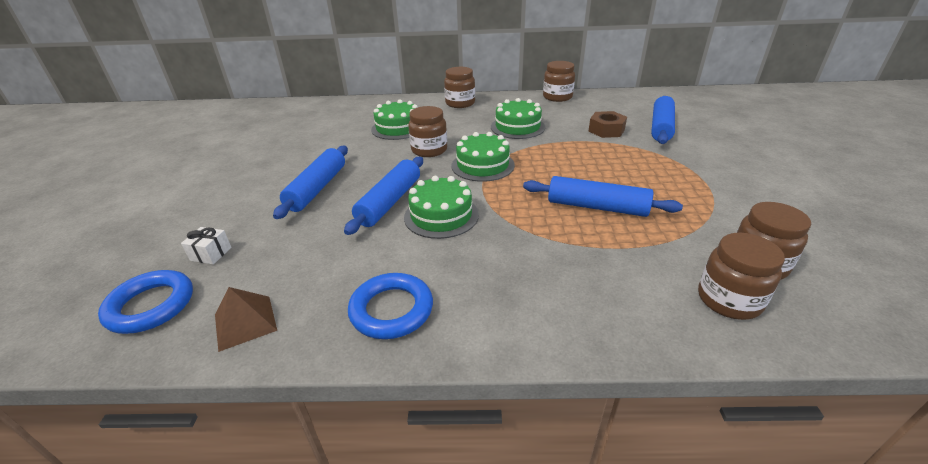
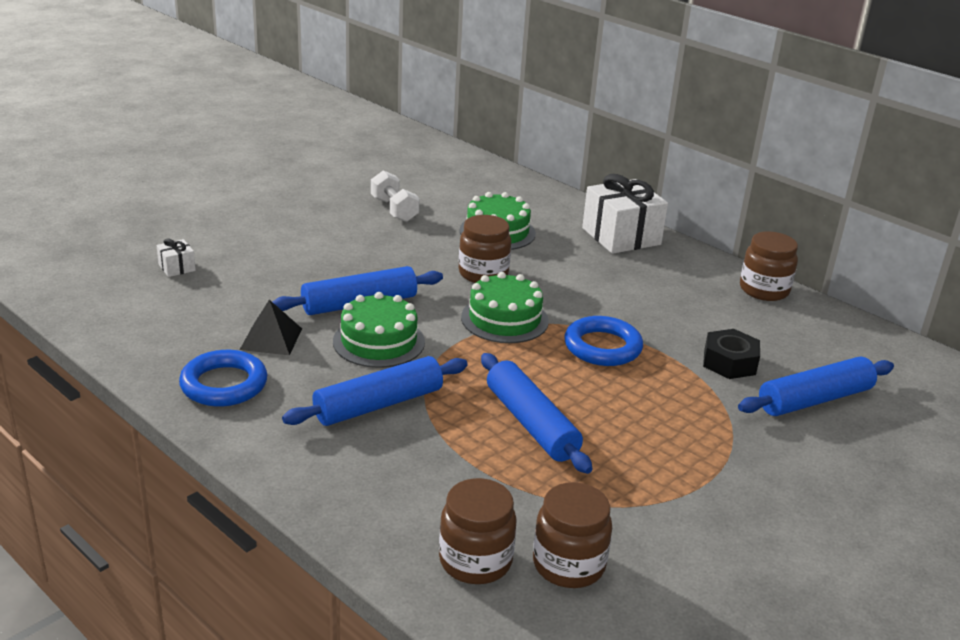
camera: 40 degrees right, 5 degrees down
blue ring [98,270,193,334] -> blue ring moved to [564,316,643,366]
brown pyramid [215,287,277,352] -> none
blue rolling pin [273,146,348,219] -> blue rolling pin moved to [282,356,468,426]
brown jar [444,67,475,108] -> white gift [582,174,668,254]
green cake [491,98,545,139] -> none
brown nut [589,111,627,138] -> black nut [703,329,760,379]
none -> black pyramid [240,300,302,355]
none -> white dumbbell [371,170,420,222]

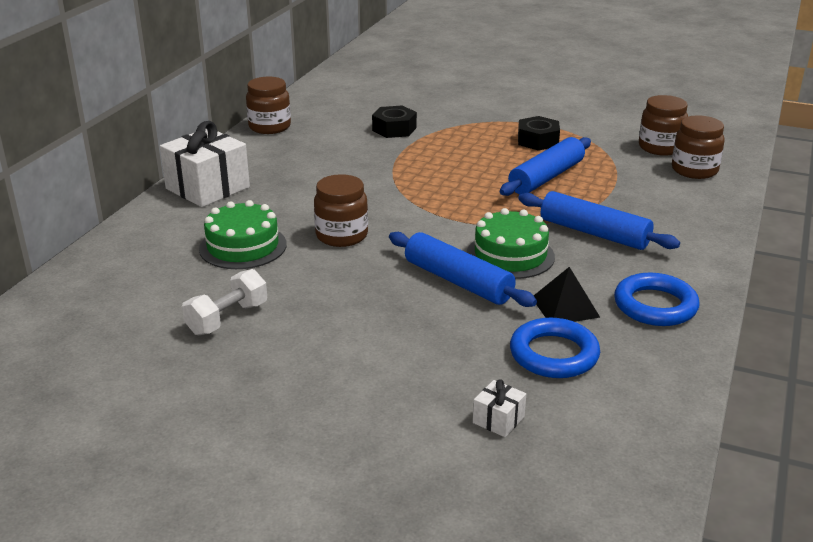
camera: 110 degrees left, 0 degrees up
green cake [461,272,549,343] -> none
blue ring [564,316,643,366] -> blue ring moved to [510,318,600,378]
blue rolling pin [738,356,894,416] -> none
none -> black nut [518,116,560,151]

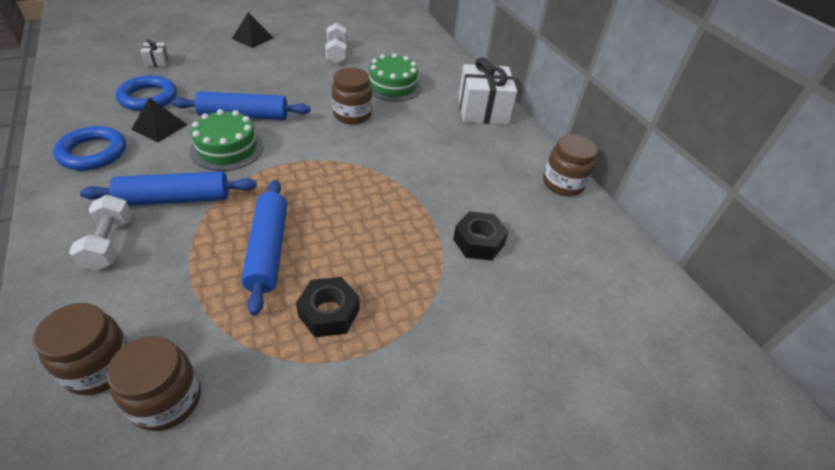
camera: 130 degrees right, 15 degrees up
none -> white dumbbell [69,195,132,271]
none -> black pyramid [232,12,273,48]

